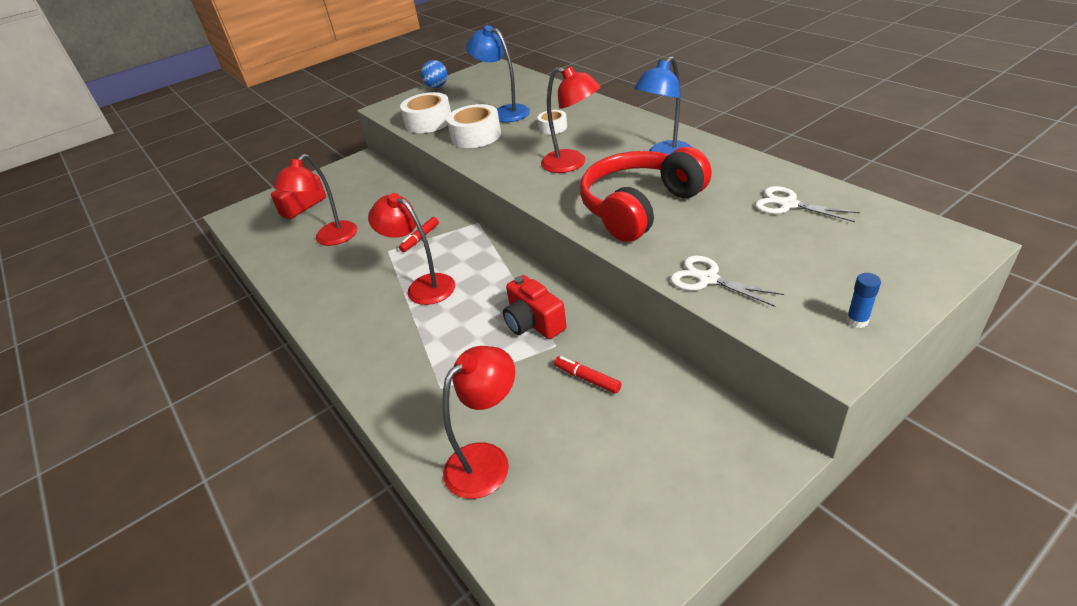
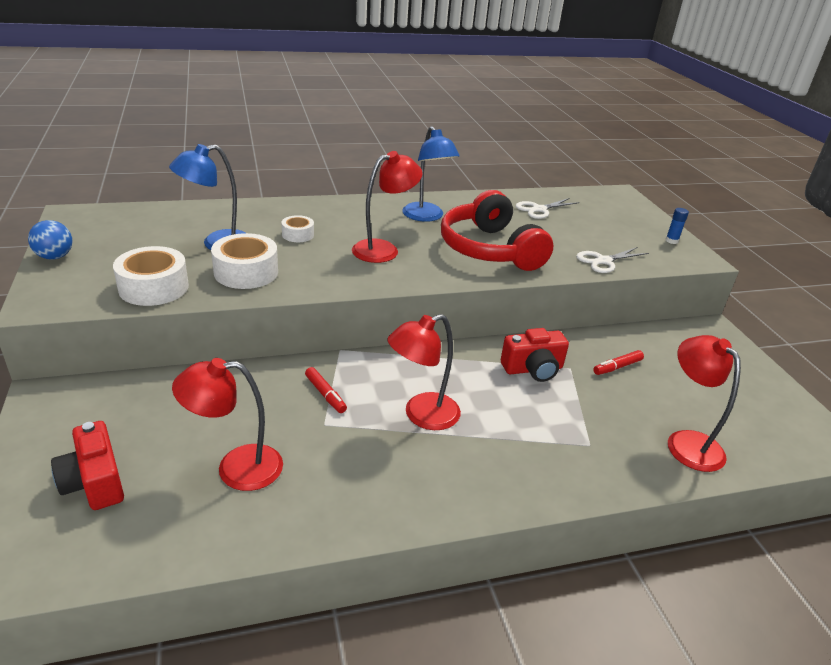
camera: 75 degrees left, 5 degrees down
red lamp [274,154,357,246] -> red lamp turned 120 degrees clockwise [172,358,283,491]

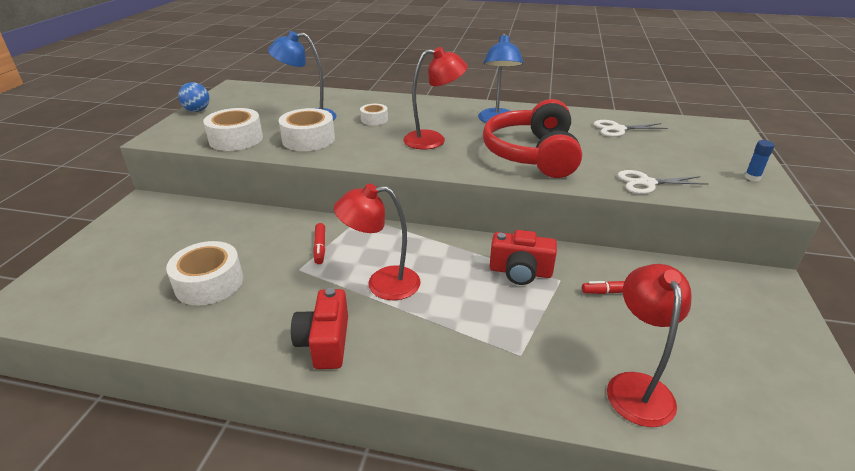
camera: 30 degrees right, 0 degrees up
red camera [51,421,124,510] -> red camera moved to [291,288,348,369]
red lamp [172,358,283,491] -> white tape [166,241,243,305]

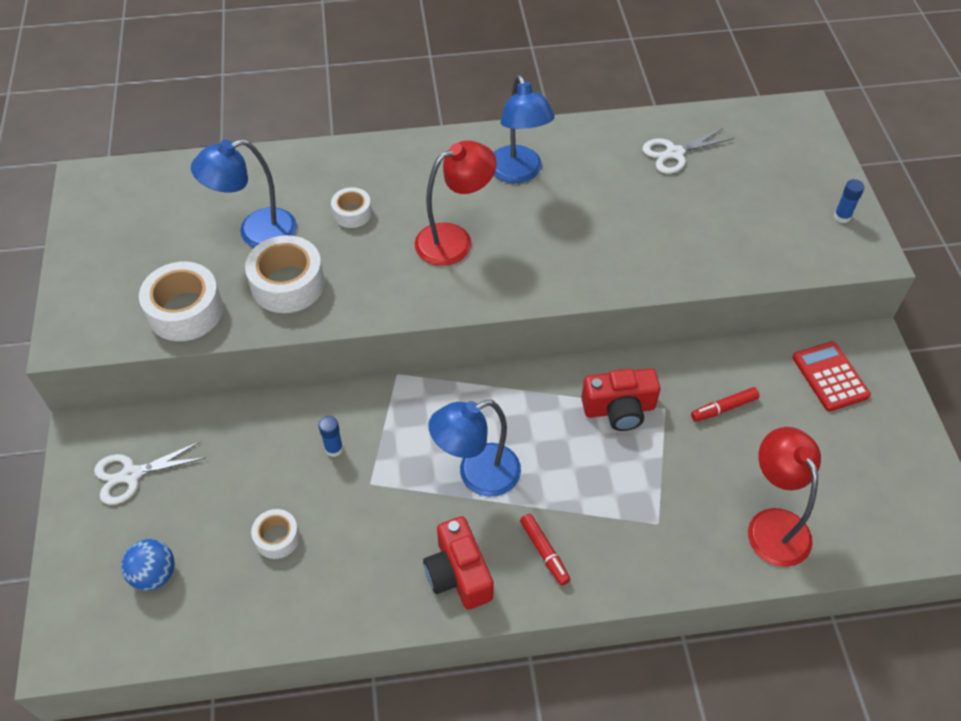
camera: 20 degrees left, 20 degrees up
white tape [166,241,243,305] -> white tape [251,509,300,559], size x0.56
blue ball [178,82,210,112] -> blue ball moved to [121,539,175,591]
red marker [313,223,325,264] -> red marker moved to [520,514,571,586]
red lamp [334,184,421,300] -> blue lamp [428,400,521,497]
red headphones [483,99,582,178] -> none
white scissors [617,170,709,194] -> white scissors moved to [94,441,206,505]
none -> blue glue stick [319,416,343,457]
none -> red calculator [793,341,871,411]

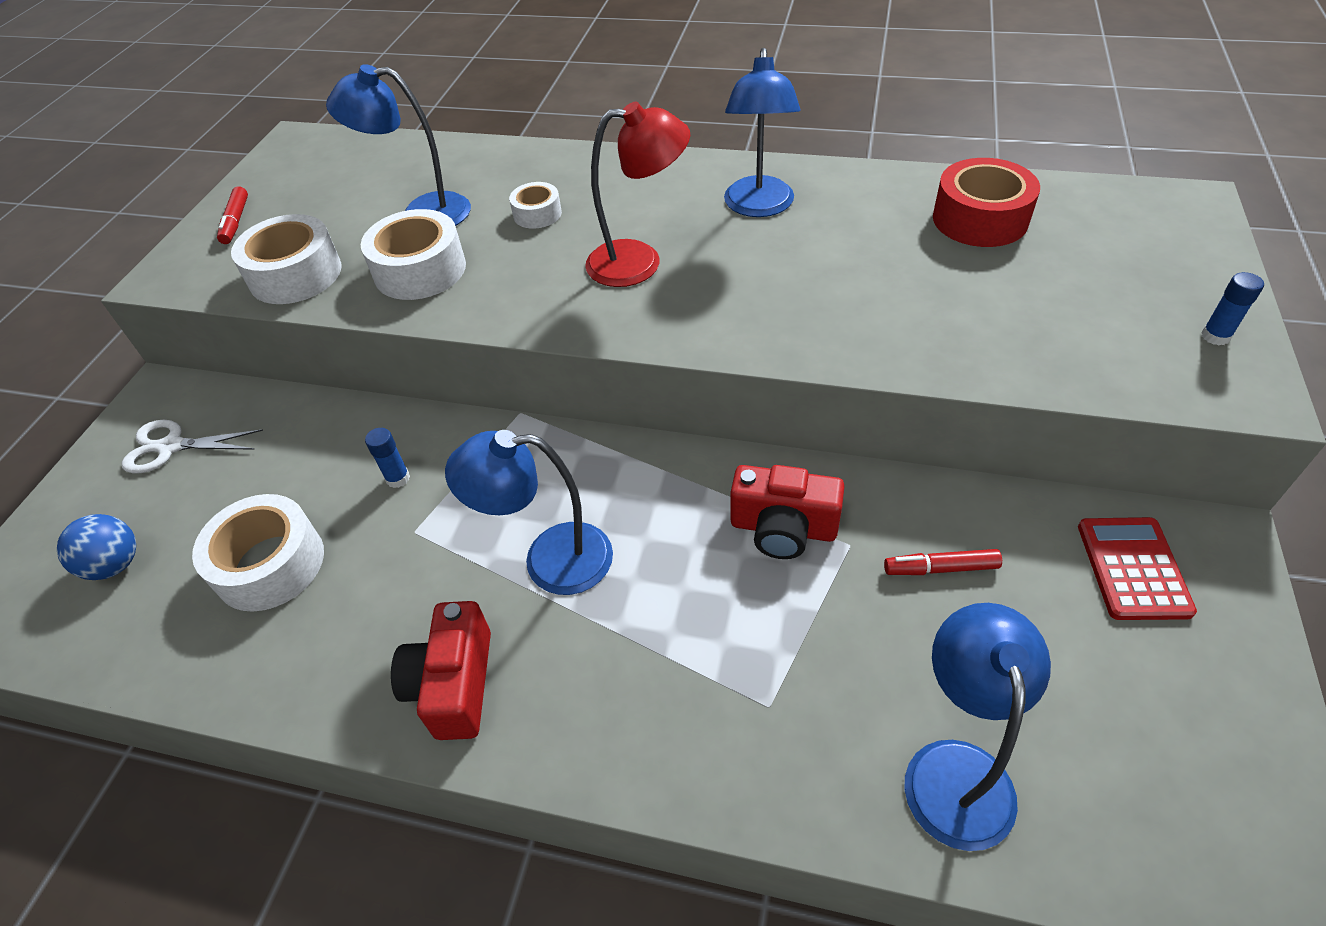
camera: 25 degrees right, 5 degrees down
white tape [251,509,300,559] -> white tape [192,494,324,611], size x1.78
red marker [520,514,571,586] -> red marker moved to [217,186,248,244]
white scissors [642,127,734,174] -> red tape [933,158,1040,247]
red lamp [748,427,821,567] -> blue lamp [904,603,1051,851]

